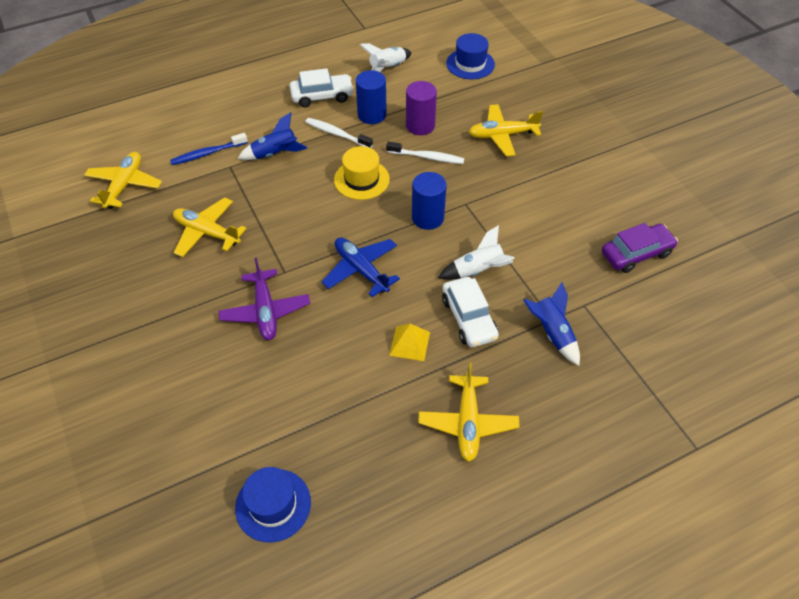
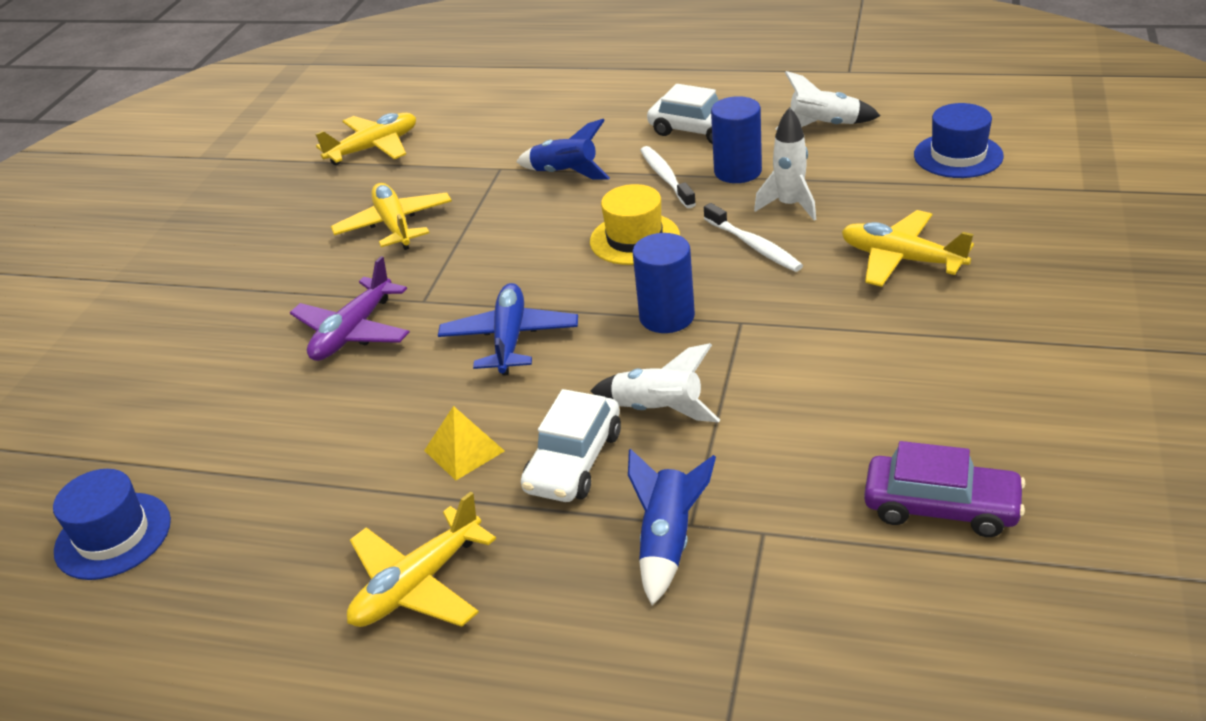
camera: 45 degrees right, 15 degrees down
blue toothbrush [170,133,248,165] -> none
purple cylinder [406,81,437,135] -> white rocket [754,107,816,221]

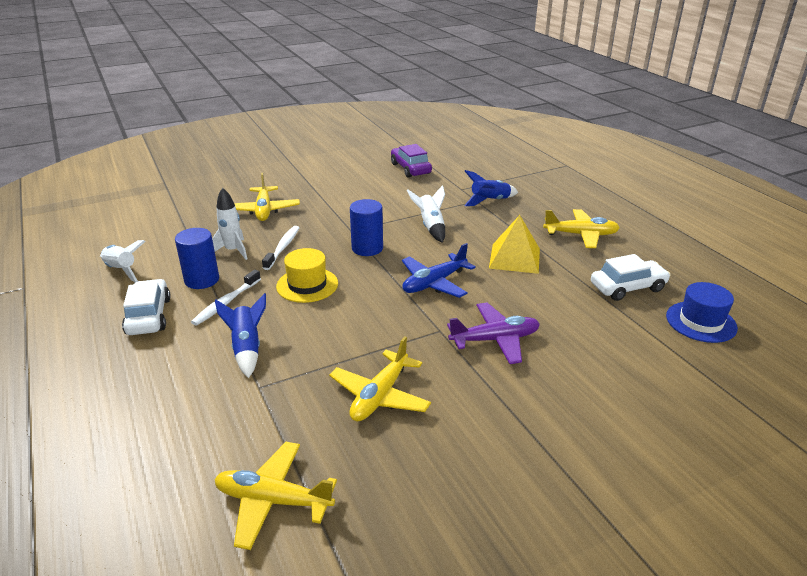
camera: 135 degrees left, 5 degrees down
yellow pyramid [424,406,504,480] -> yellow pyramid [489,215,540,274], size x1.56
white car [521,389,621,502] -> white car moved to [591,254,671,301]
blue hat [914,103,1004,178] -> none

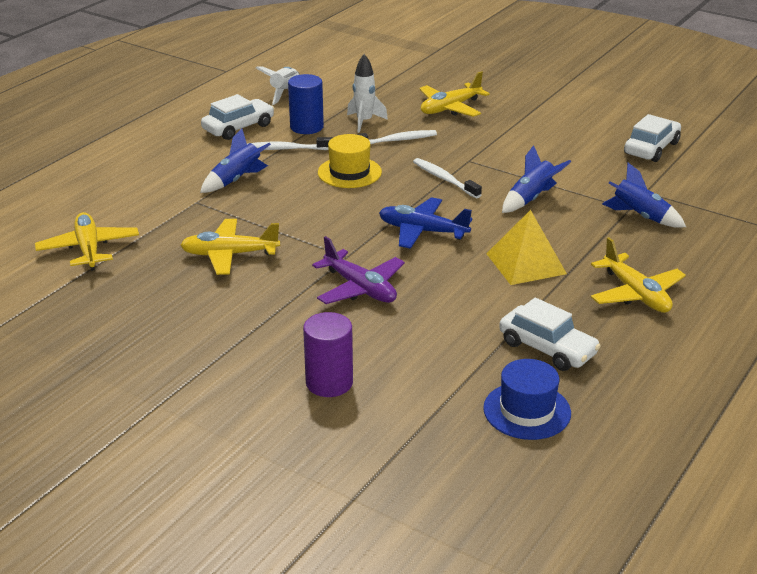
camera: 60 degrees right, 0 degrees up
blue cylinder [350,199,383,256] -> white toothbrush [413,158,482,198]
purple car [391,144,432,178] -> white car [624,114,681,162]
white rocket [407,185,445,243] -> blue rocket [502,145,571,213]
none -> purple cylinder [303,312,353,397]

